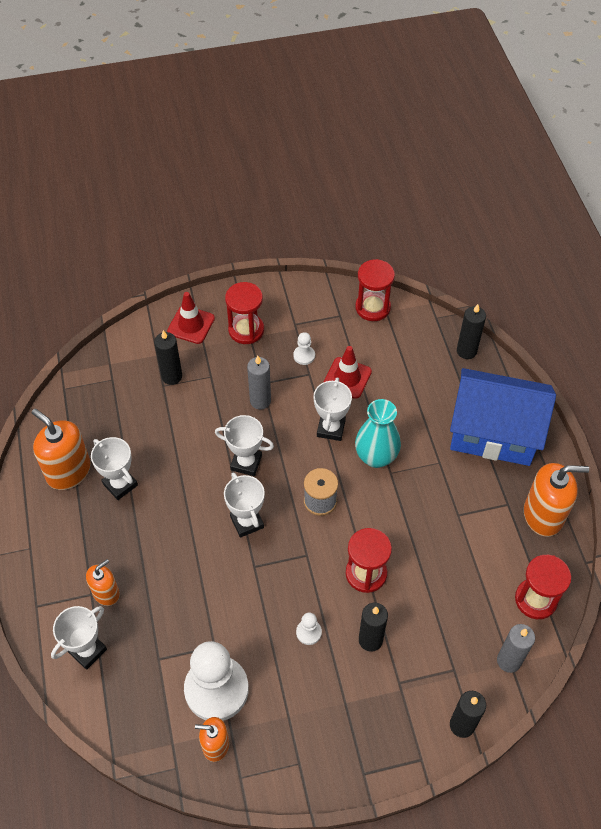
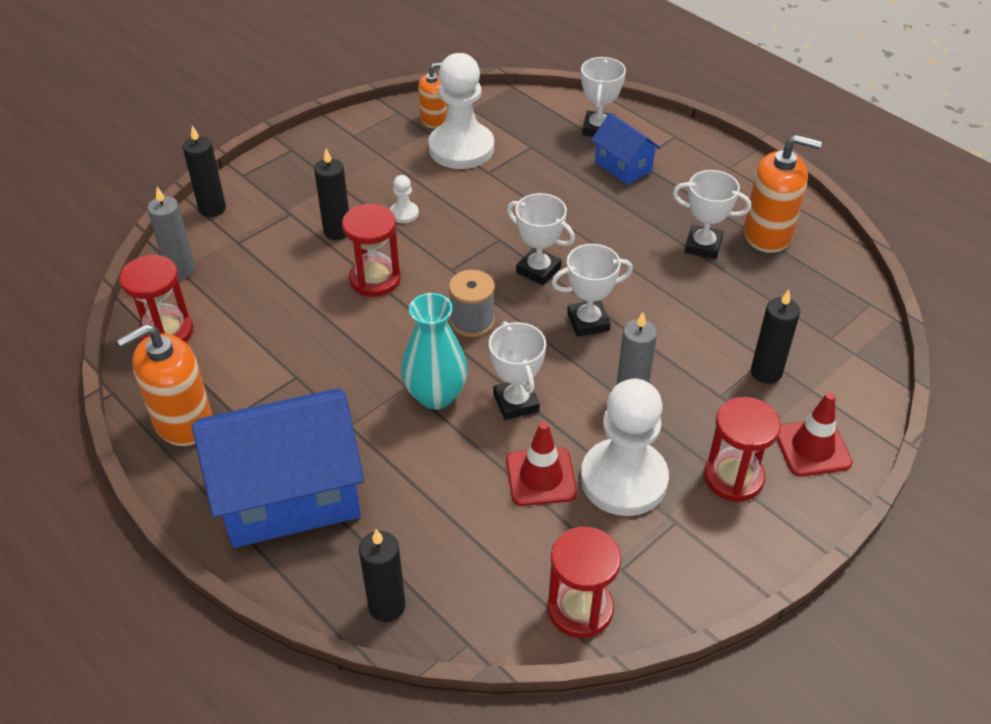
camera: 150 degrees right, 10 degrees down
orange soap dispenser [86,559,120,606] -> blue house [591,113,661,185]
white pawn [293,332,315,365] -> white pawn [581,379,669,516], size x2.42

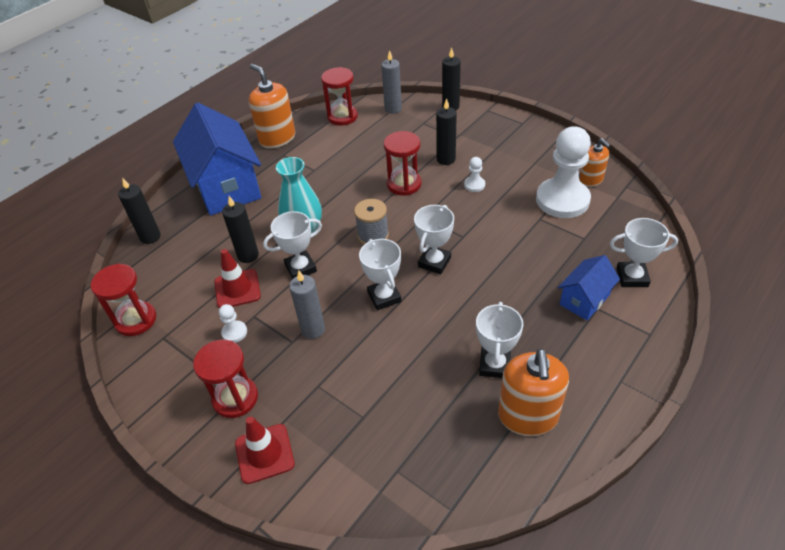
camera: 85 degrees right, 0 degrees up
white pawn [581,379,669,516] -> white pawn [219,304,247,343], size x0.41
black candle [751,290,800,384] -> black candle moved to [222,196,259,263]

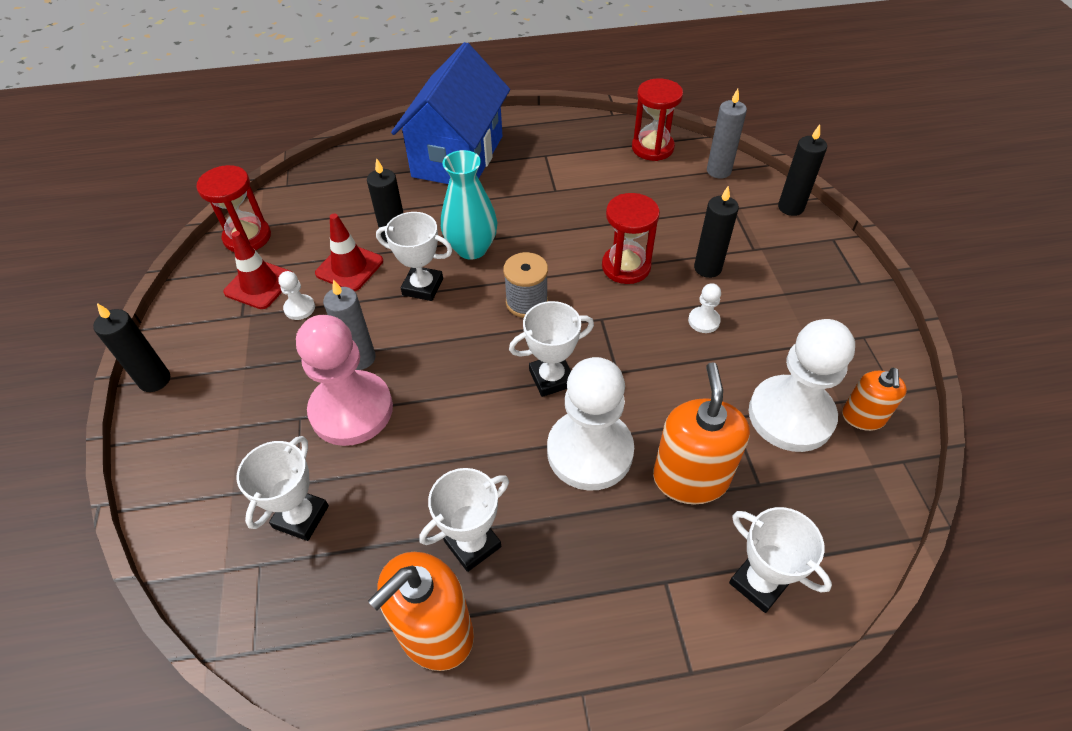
camera: 40 degrees right, 5 degrees up
black candle [118,177,161,244] -> black candle moved to [93,303,170,392]
red hourglass [193,340,258,418] -> none
red traffic cone [235,416,295,484] -> red traffic cone moved to [223,231,292,309]
orange soap dispenser [249,64,295,148] -> orange soap dispenser moved to [653,362,750,504]
white trophy [359,239,401,310] -> white trophy moved to [236,436,329,541]
blue house [558,255,620,320] -> none
none -> pink pawn [296,315,393,446]
none -> white pawn [547,357,634,491]

